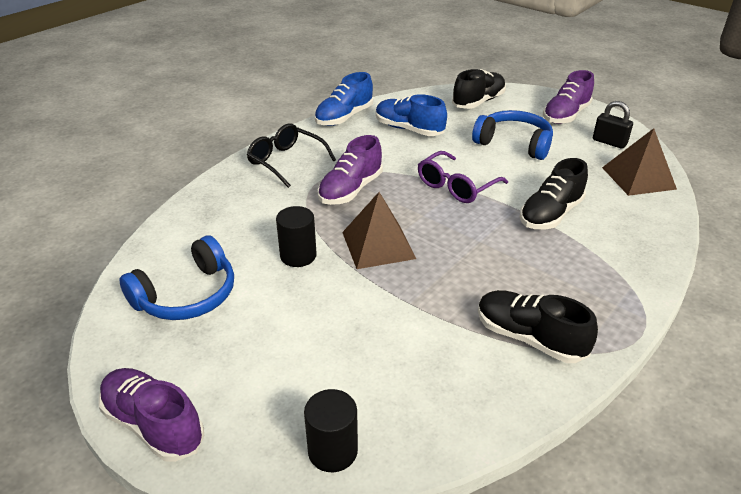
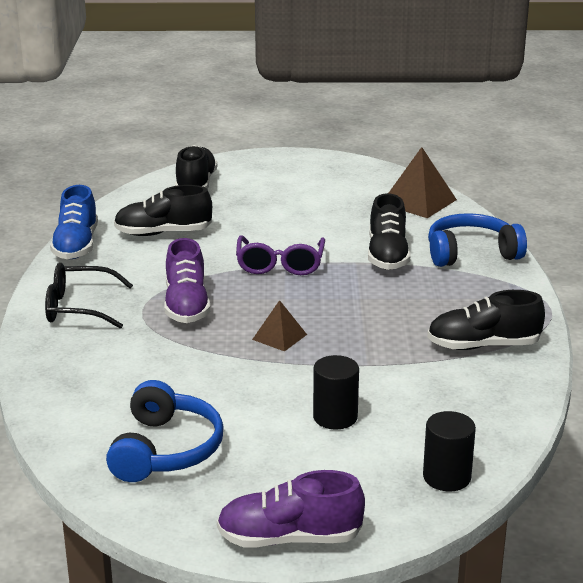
camera: 40 degrees left, 10 degrees down
black cylinder [276,206,317,267] -> black cylinder moved to [313,355,359,429]
brown pyramid [342,192,416,269] -> brown pyramid [252,300,307,351], size x0.58
blue shoe [376,94,447,136] -> black shoe [114,185,212,236]
blue headphones [472,110,553,160] -> blue headphones moved to [428,213,527,267]
purple shoe [543,70,594,124] -> none
black padlock [593,101,633,149] -> none

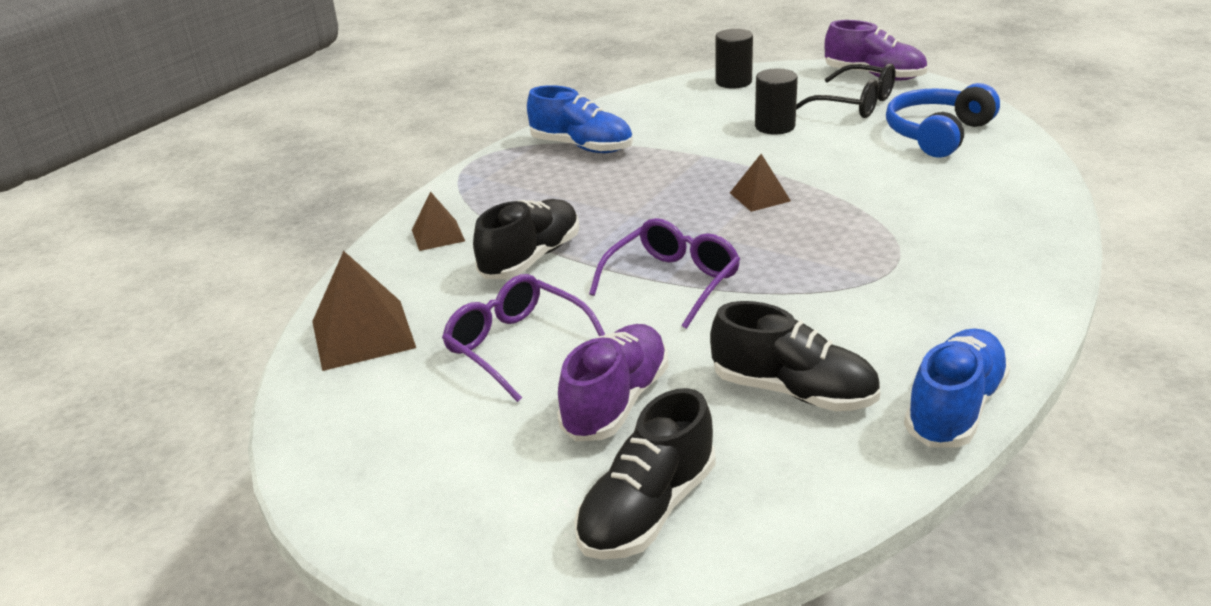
camera: 145 degrees left, 5 degrees up
black glasses [45,263,133,329] -> black glasses moved to [796,63,896,118]
purple shoe [164,238,210,323] -> purple shoe moved to [557,324,668,441]
black shoe [427,290,545,350] -> blue shoe [527,85,633,153]
blue headphones [428,213,527,267] -> brown pyramid [412,192,465,251]
none -> purple glasses [442,274,605,402]

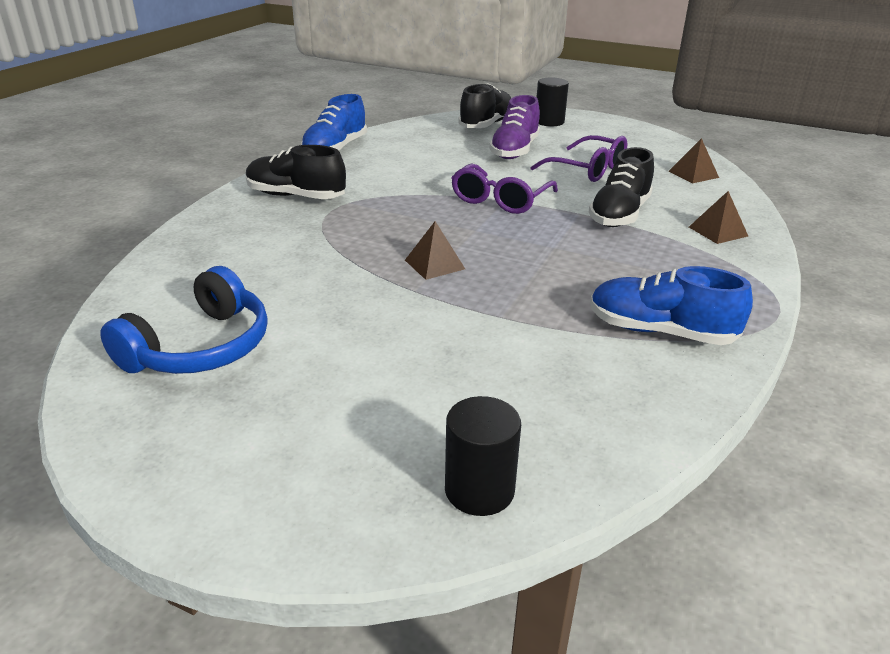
camera: 170 degrees right, 0 degrees up
brown pyramid [312,251,416,371] -> brown pyramid [669,138,719,183], size x0.58
black shoe [710,301,880,411] -> black shoe moved to [246,145,346,199]
black cylinder [755,68,798,134] -> black cylinder moved to [536,77,569,126]
black glasses [796,63,896,118] -> none
purple shoe [825,20,927,81] -> none

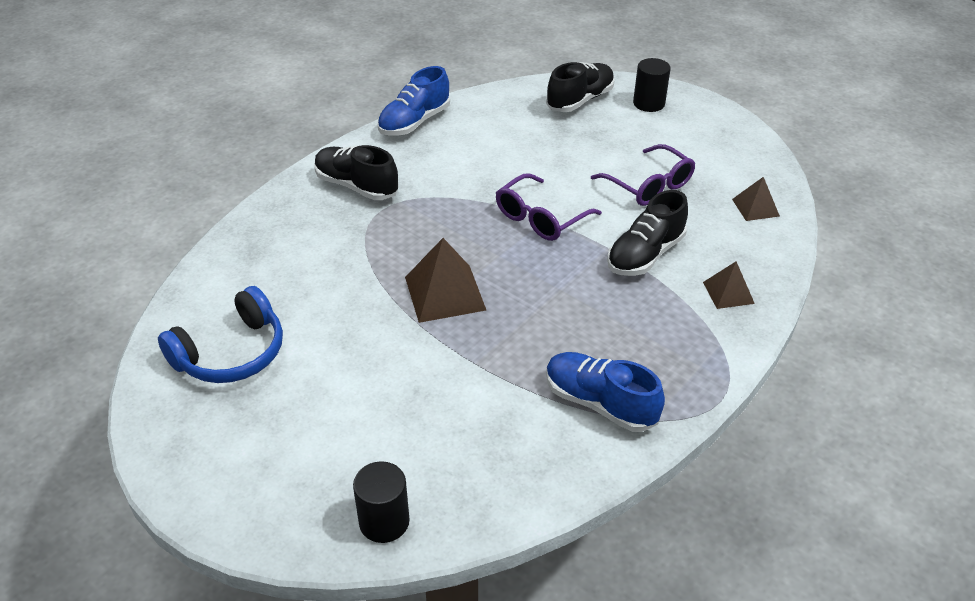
camera: 15 degrees right, 10 degrees up
brown pyramid [405,221,465,280] -> brown pyramid [405,238,486,323], size x1.71
purple shoe [489,95,540,159] -> none

